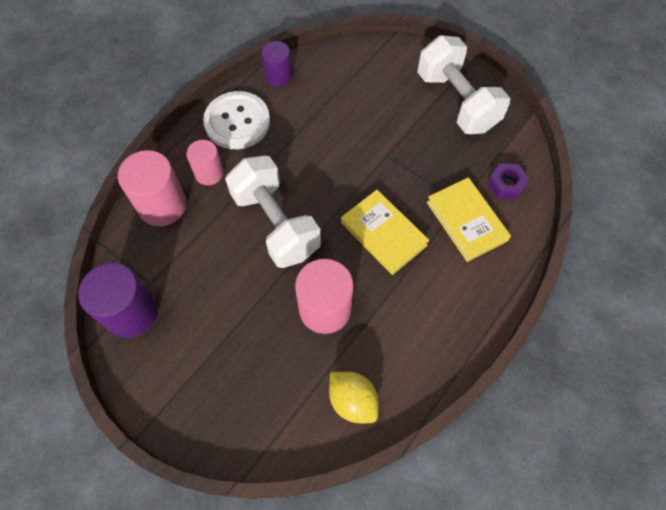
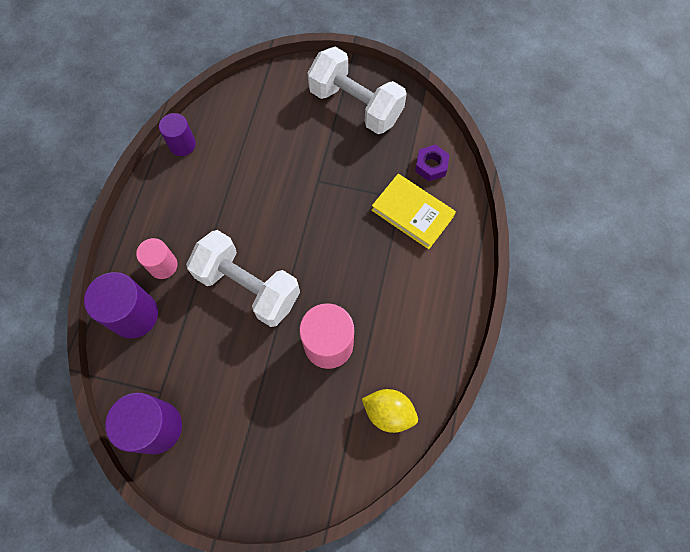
camera: 25 degrees left, 5 degrees up
pink cylinder [118,150,187,226] -> purple cylinder [84,272,158,339]
white button [203,91,270,149] -> none
yellow book [341,190,430,275] -> none

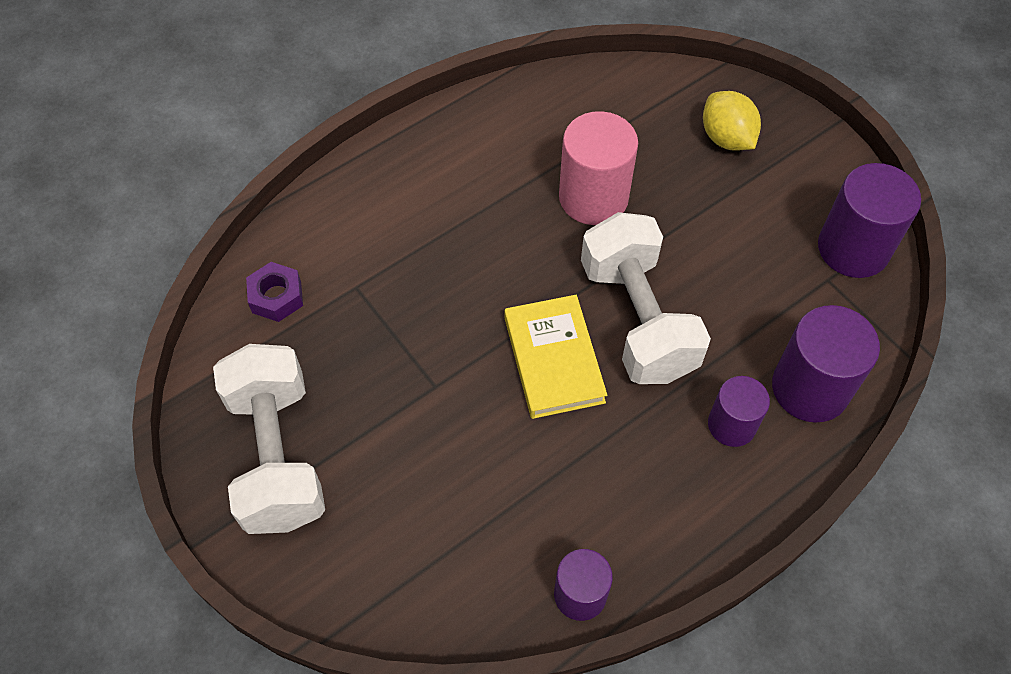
camera: 140 degrees left, 10 degrees down
pink cylinder [136,238,178,279] -> purple cylinder [708,376,770,447]
yellow lemon [362,389,418,433] -> yellow lemon moved to [703,91,761,151]
yellow book [371,174,456,249] -> yellow book moved to [505,295,607,419]

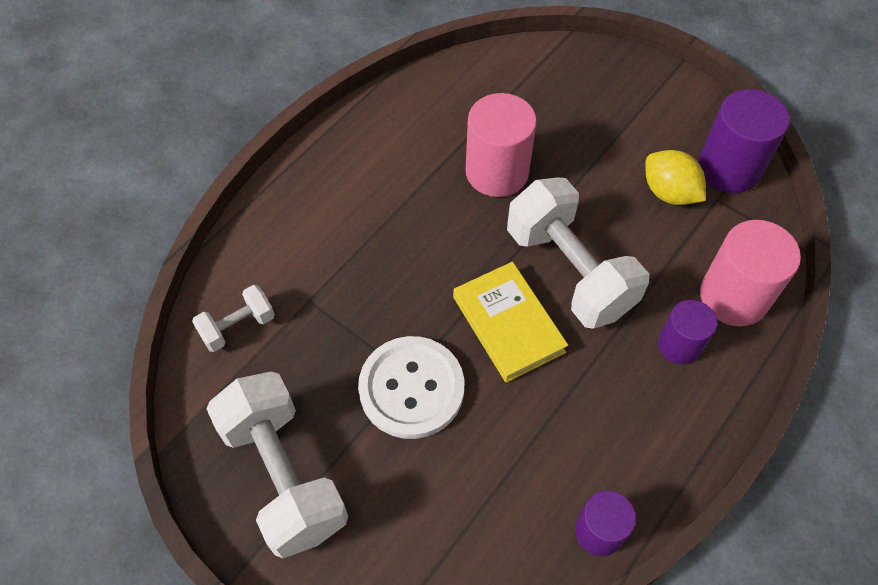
camera: 15 degrees left, 0 degrees up
purple nut [246,262,303,322] -> white dumbbell [192,285,275,352]
yellow lemon [703,91,761,151] -> yellow lemon moved to [645,150,706,205]
purple cylinder [772,305,880,423] -> pink cylinder [700,220,801,326]
none -> white button [358,336,464,439]

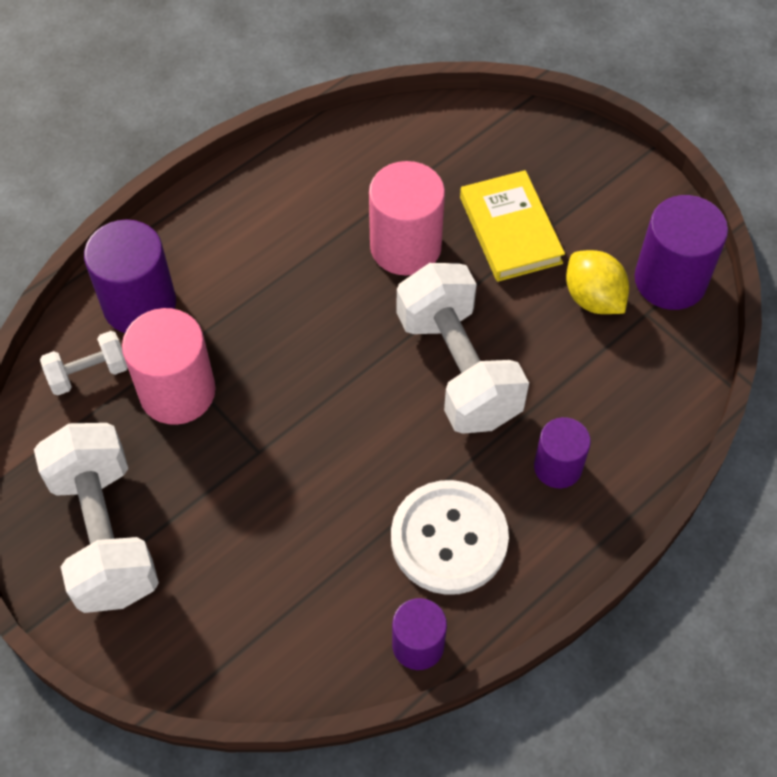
camera: 10 degrees right, 0 degrees up
white button [358,336,464,439] -> white button moved to [391,480,509,595]
yellow book [453,262,568,383] -> yellow book moved to [460,170,565,282]
pink cylinder [700,220,801,326] -> pink cylinder moved to [122,308,216,425]
none -> purple cylinder [84,219,176,333]

